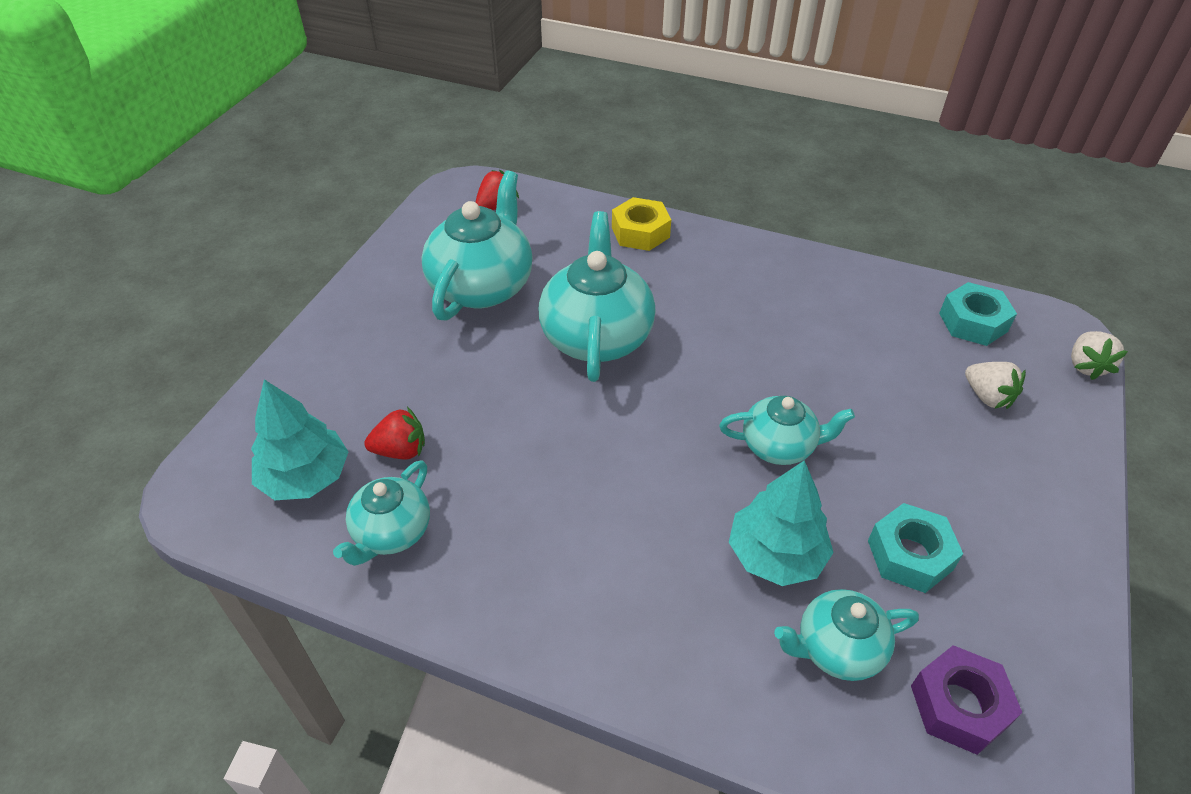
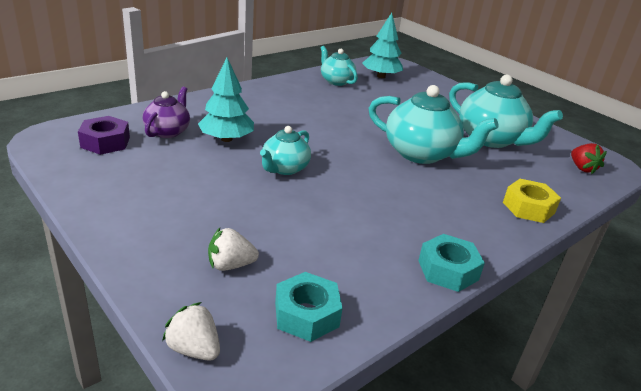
camera: 115 degrees right, 15 degrees down
red strawberry [364,407,425,459] -> none
turquoise teapot [774,589,919,681] -> purple teapot [143,87,190,138]
turquoise nut [868,503,963,593] -> turquoise nut moved to [418,234,485,292]

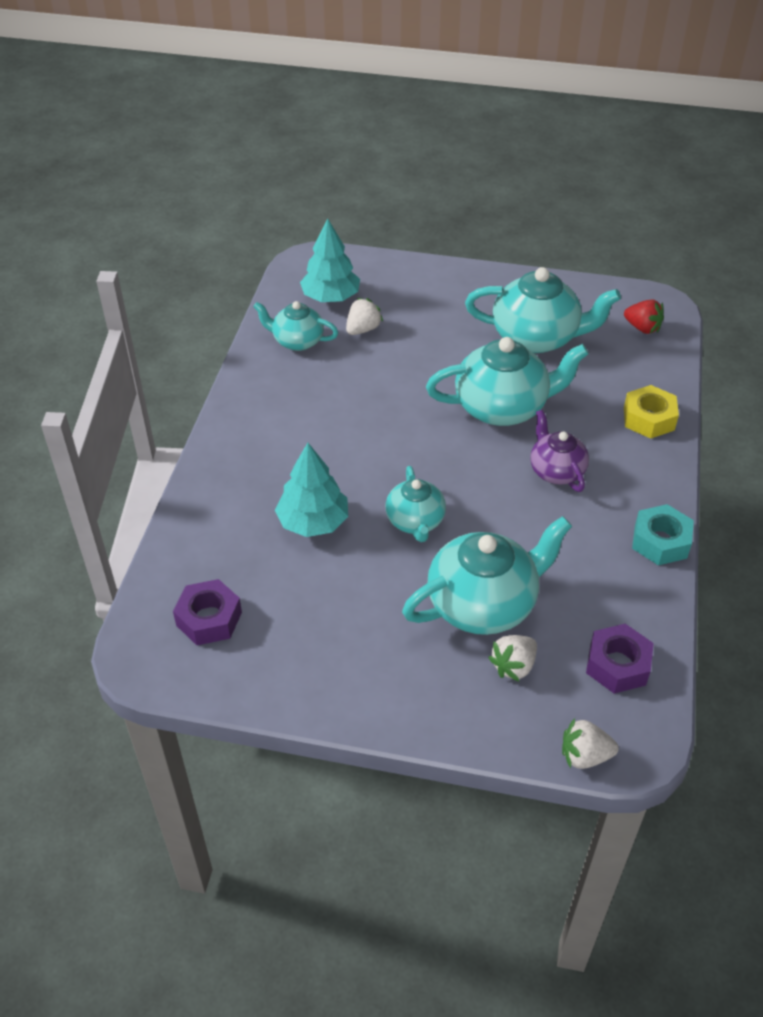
camera: 35 degrees left, 15 degrees up
purple teapot [143,87,190,138] -> purple teapot moved to [530,410,589,492]
turquoise nut [275,272,343,342] -> purple nut [586,624,654,694]
none -> white strawberry [346,298,383,335]
none -> turquoise teapot [402,516,572,635]

